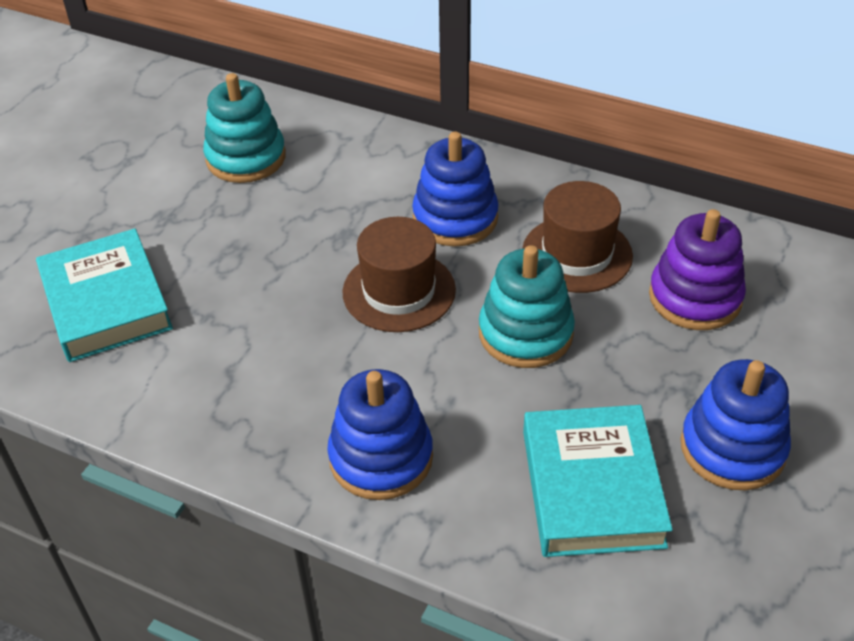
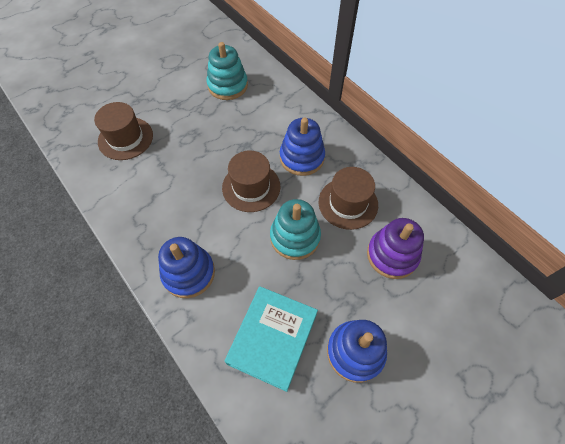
camera: 25 degrees right, 15 degrees up
turquoise book [36,228,173,362] -> brown hat [94,102,153,160]

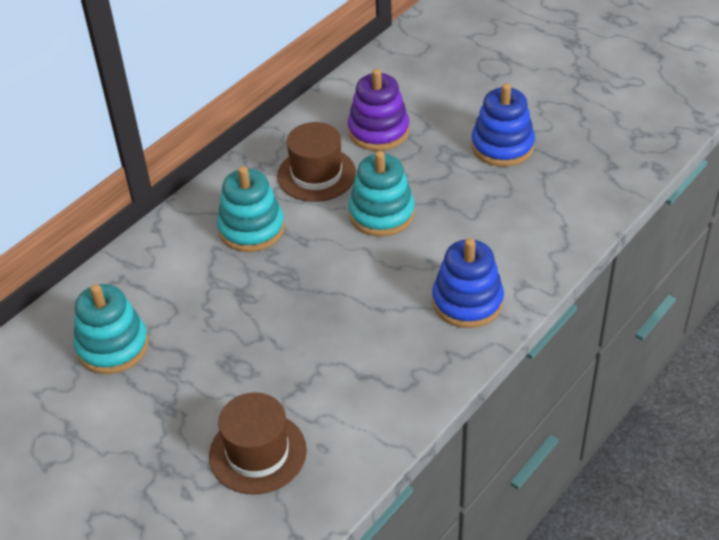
camera: 100 degrees left, 15 degrees down
brown hat [222,151,280,212] -> none
turquoise book [225,286,318,392] -> none
blue stacking toy [280,118,325,176] -> turquoise stacking toy [217,166,285,252]

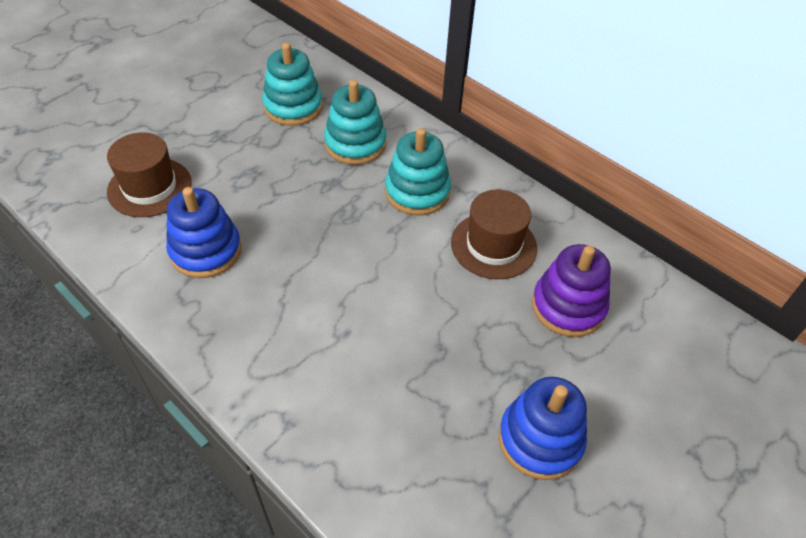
camera: 90 degrees right, 5 degrees up
turquoise stacking toy [348,151,415,237] -> turquoise stacking toy moved to [324,80,386,165]
blue stacking toy [432,238,504,328] -> blue stacking toy moved to [166,187,242,278]

